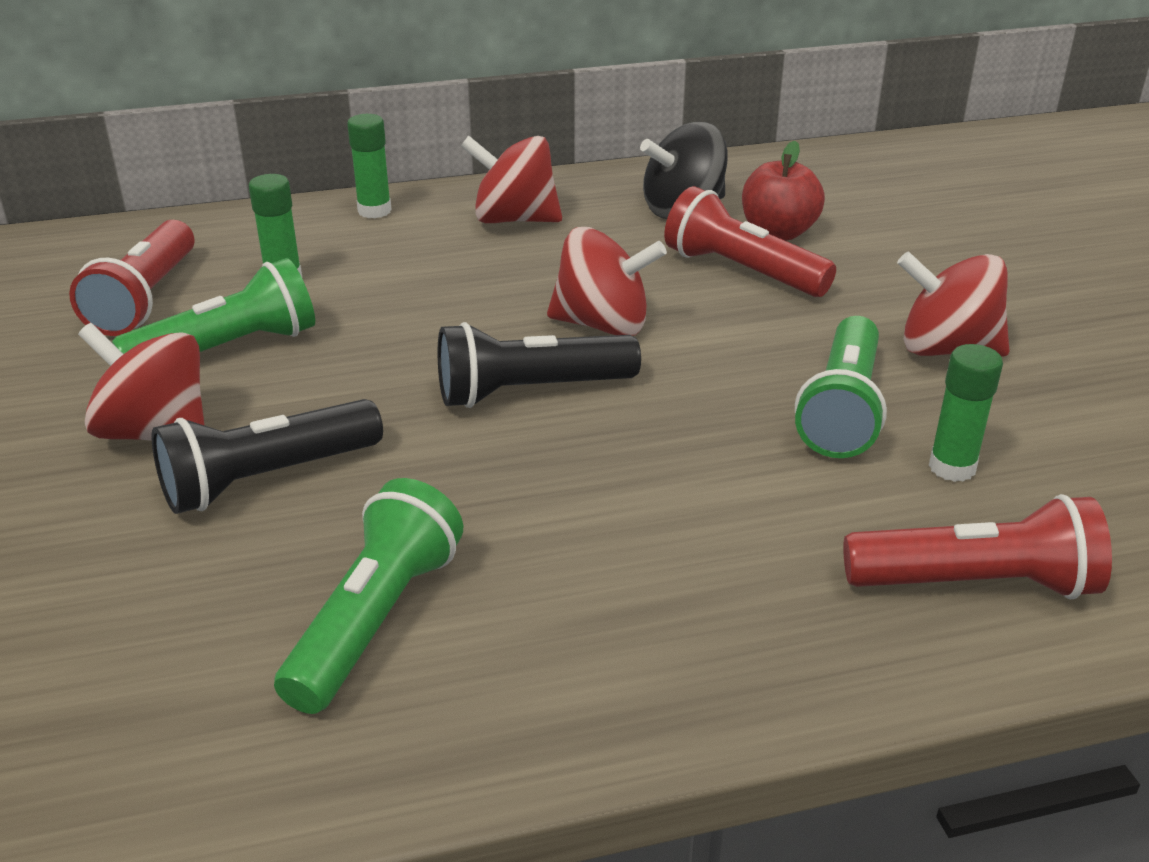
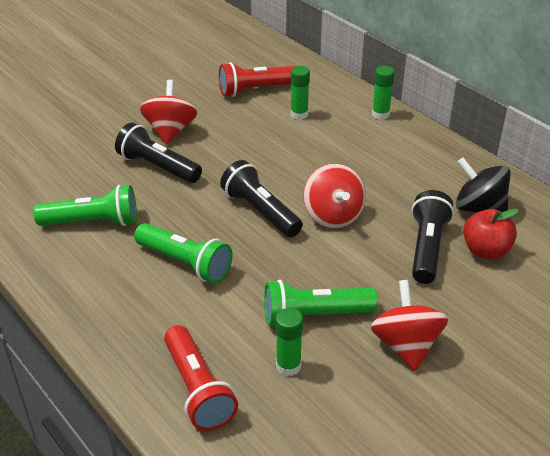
camera: 65 degrees right, 5 degrees up
green flashlight [112,258,315,354] -> green flashlight moved to [134,223,233,284]
red spinning top [461,136,562,223] -> none
red flashlight [664,186,836,297] -> black flashlight [411,190,454,284]

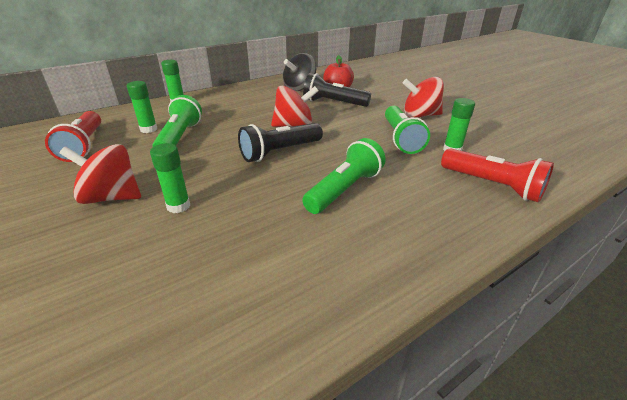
camera: 85 degrees left, 5 degrees down
green flashlight [34,185,137,226] -> green flashlight moved to [152,95,202,147]
black flashlight [115,123,202,183] -> green glue stick [150,143,190,213]
red flashlight [164,325,238,431] -> red flashlight turned 60 degrees clockwise [441,148,554,203]

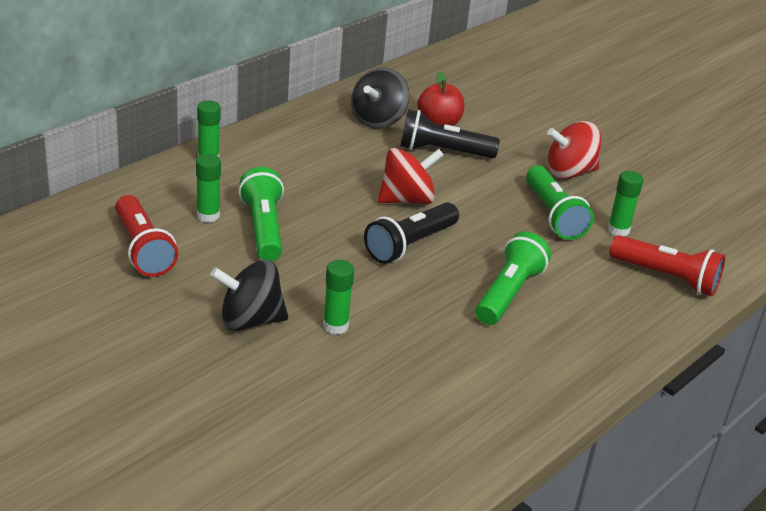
camera: 15 degrees left, 0 degrees up
red spinning top [60,144,141,204] -> black spinning top [210,260,288,331]

